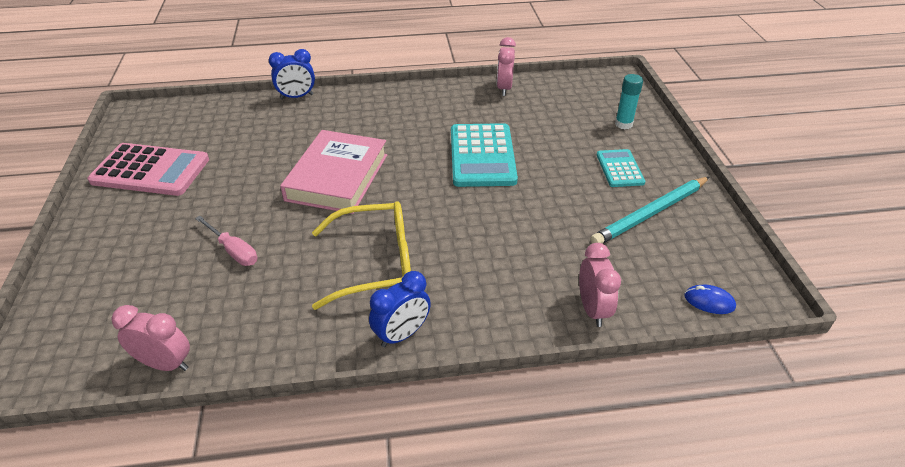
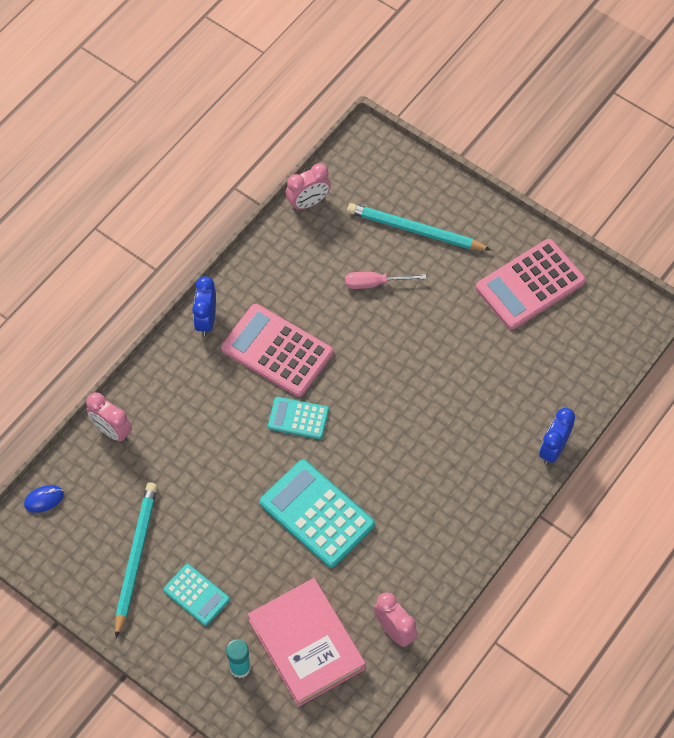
camera: 135 degrees right, 20 degrees up
pink book [280,130,387,214] -> pink book moved to [248,578,365,707]
yellow glasses [312,201,411,310] -> pink calculator [221,304,333,397]
none -> turquoise calculator [268,397,329,439]
none -> turquoise pencil [347,203,491,251]

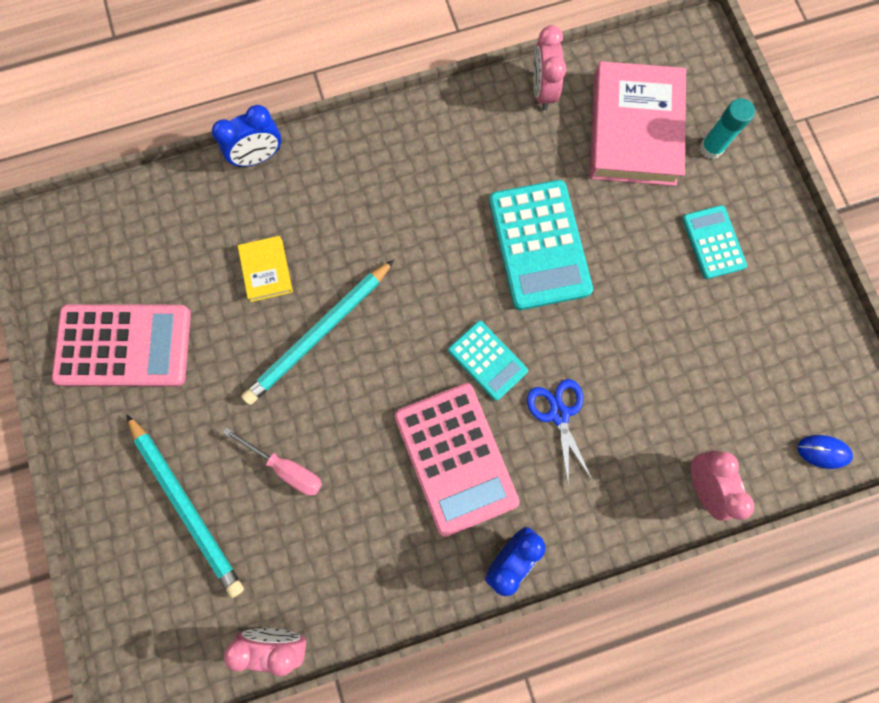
camera: 145 degrees left, 15 degrees up
turquoise pencil [115,483,157,638] -> turquoise pencil moved to [241,260,394,405]
none -> yellow book [238,236,293,302]
none -> blue scissors [527,379,593,487]

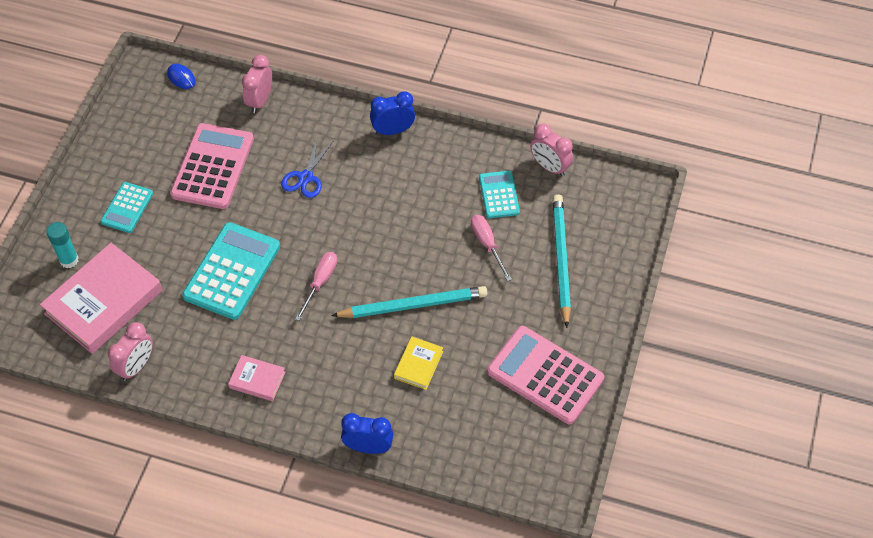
camera: 145 degrees left, 20 degrees down
pink calculator [395,383,520,537] -> pink calculator moved to [170,123,254,209]
turquoise calculator [448,321,528,401] -> turquoise calculator moved to [479,171,520,218]
none -> pink book [228,355,285,401]
none -> pink screwdriver [295,252,337,321]

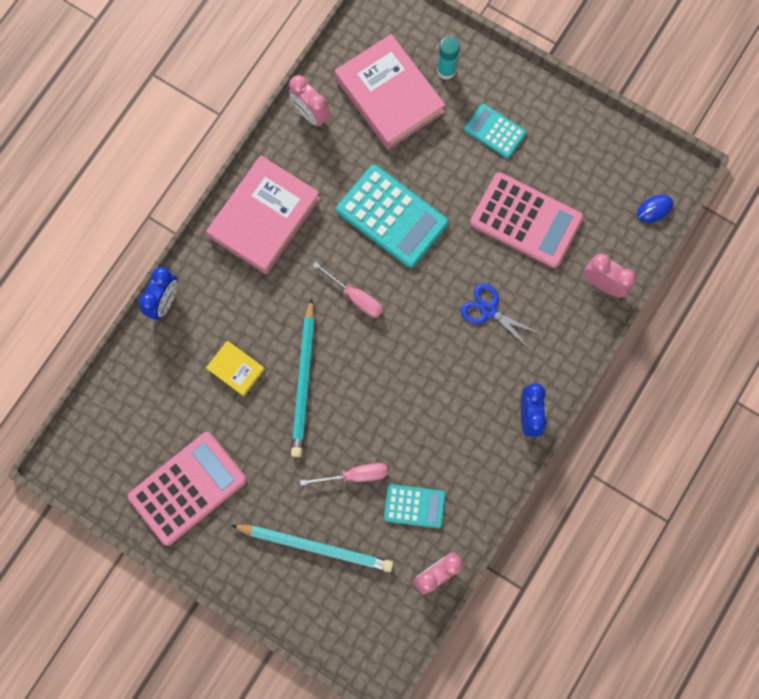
camera: 105 degrees right, 20 degrees up
pink book [228,355,285,401] -> pink book [206,156,320,274], size x2.11

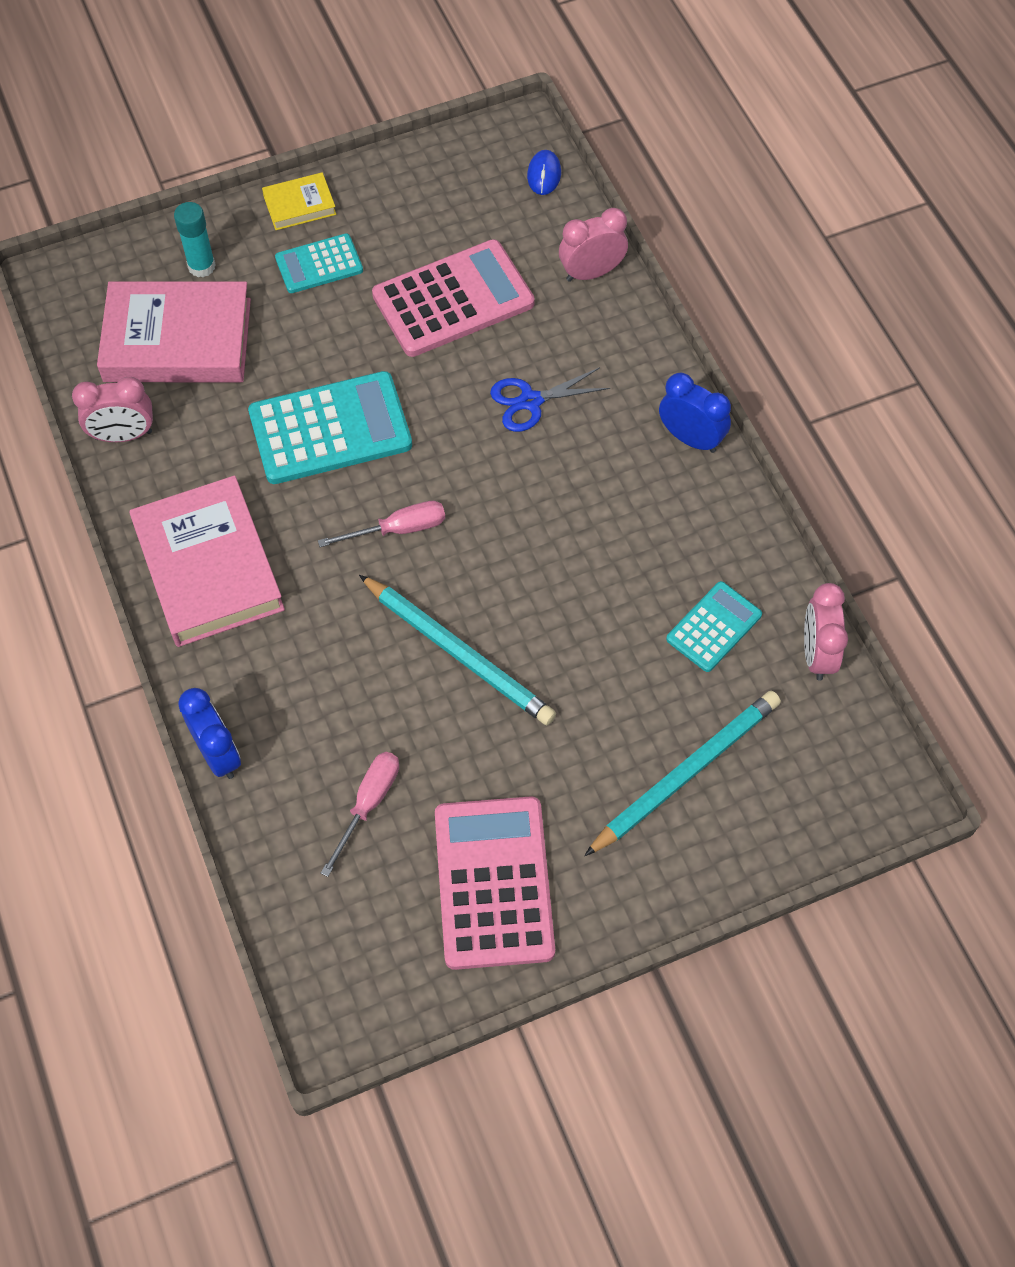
camera: 55 degrees left, 15 degrees down
yellow book [206,341,265,396] -> yellow book moved to [262,172,336,230]
pink screwdriver [300,463,388,486] -> pink screwdriver moved to [321,752,399,877]

